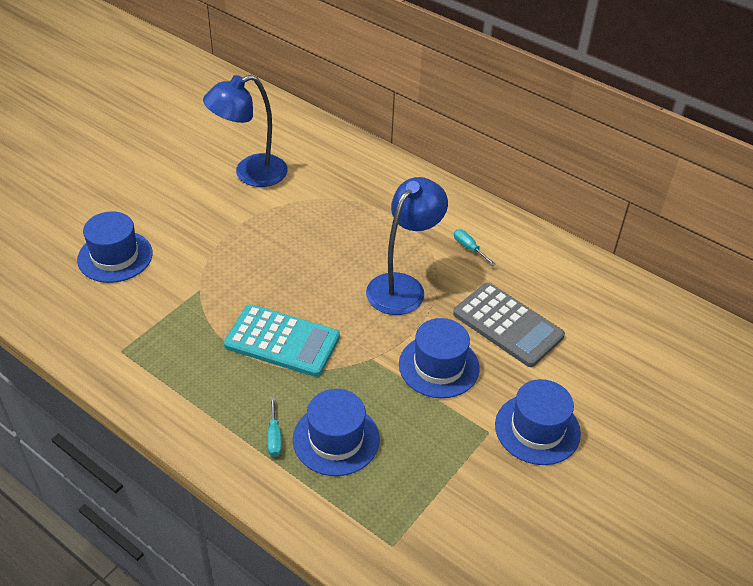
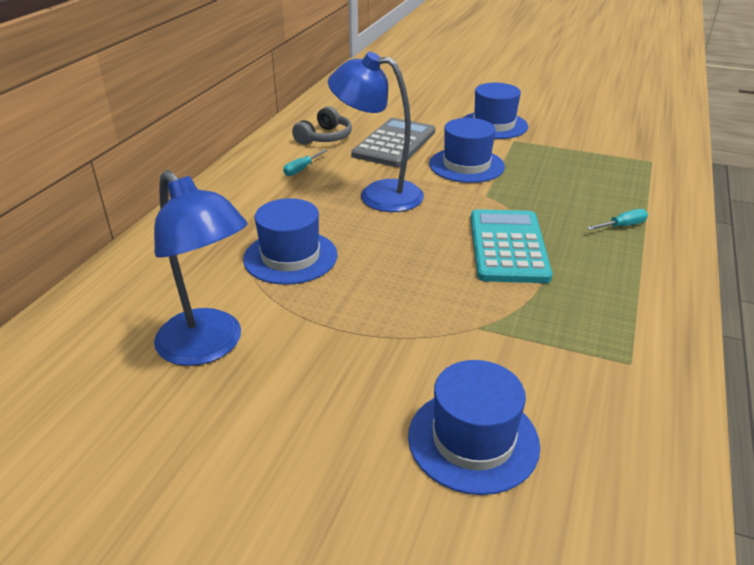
camera: 105 degrees left, 10 degrees down
blue hat [293,389,380,476] -> blue hat moved to [243,198,338,285]
none -> grey headphones [292,106,352,145]

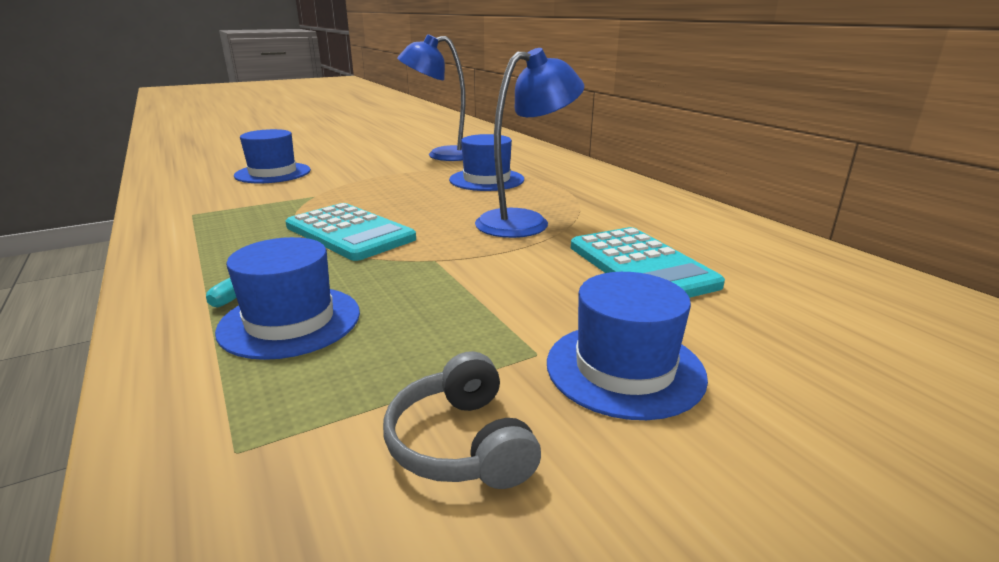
camera: 130 degrees right, 10 degrees down
turquoise screwdriver [283,149,327,176] -> none
grey headphones [292,106,352,145] -> grey headphones moved to [383,351,541,489]
grey calculator [351,118,435,167] -> turquoise calculator [571,227,725,298]
blue hat [429,118,505,183] -> blue hat moved to [215,237,360,360]

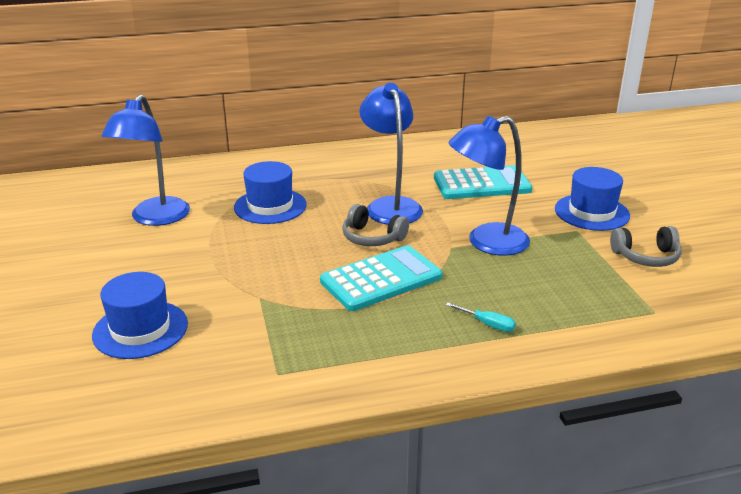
camera: 75 degrees left, 5 degrees up
blue hat [215,237,360,360] -> none
none -> grey headphones [342,204,409,246]
none -> blue lamp [449,116,530,256]

